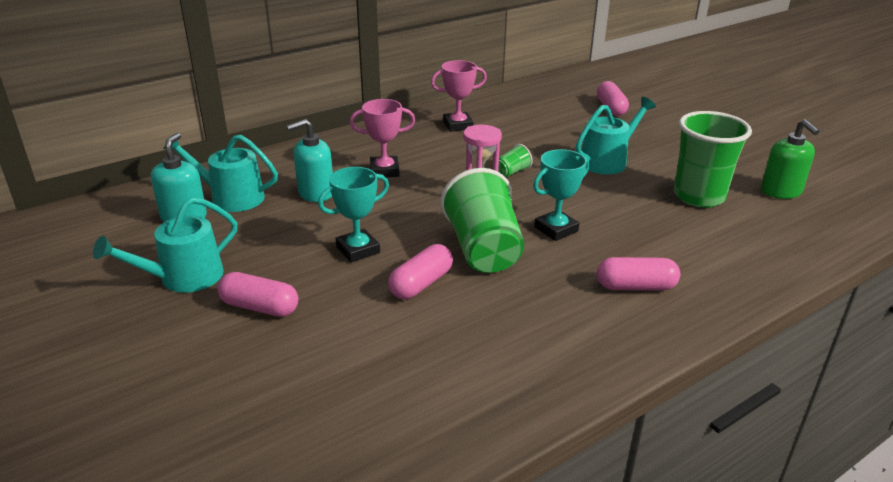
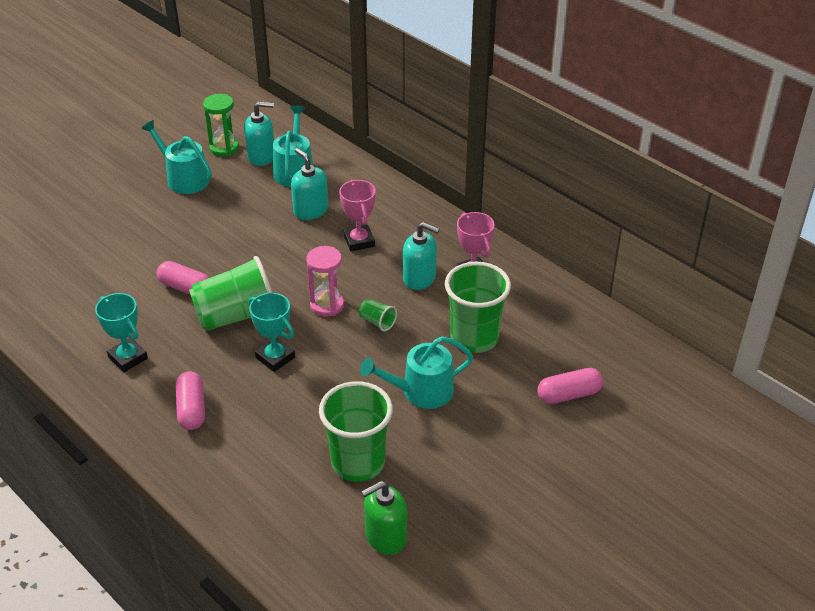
camera: 80 degrees right, 10 degrees up
pink capsule [217,272,298,317] -> none
turquoise trophy [318,167,389,263] -> turquoise trophy moved to [95,293,148,372]
turquoise watering can [576,97,656,174] -> turquoise watering can turned 120 degrees clockwise [360,336,473,409]
none -> green hourglass [203,94,239,156]
none -> turquoise soap dispenser [403,222,440,290]
none -> green cup [445,262,511,353]

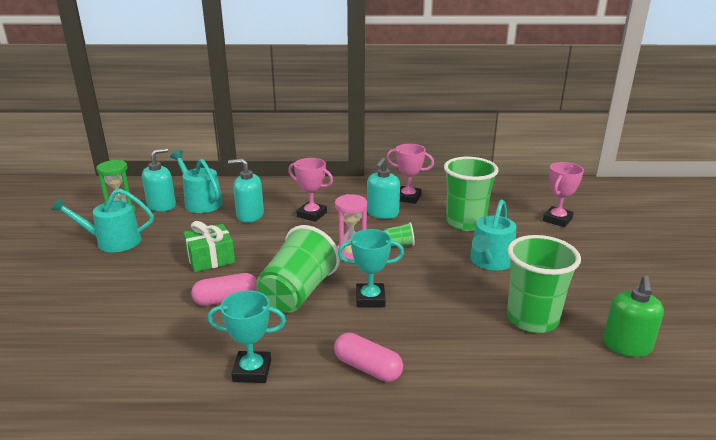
camera: 45 degrees left, 15 degrees down
turquoise soap dispenser [403,222,440,290] -> turquoise soap dispenser turned 135 degrees clockwise [367,158,400,219]
pink capsule [537,368,603,404] -> pink trophy [543,162,584,227]
none -> green gift [183,221,235,272]

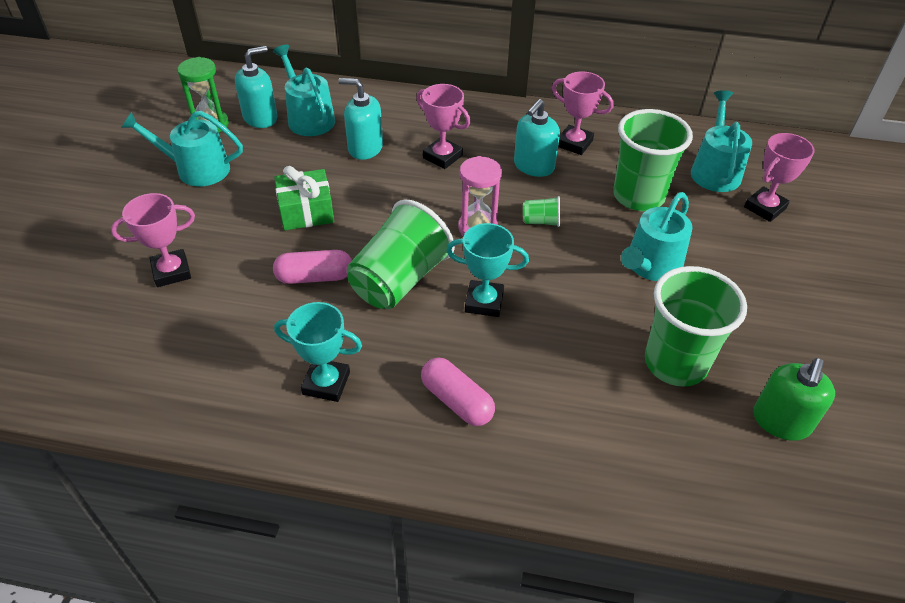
camera: 10 degrees right, 20 degrees up
none -> pink trophy [111,193,195,287]
none -> turquoise watering can [691,90,752,192]

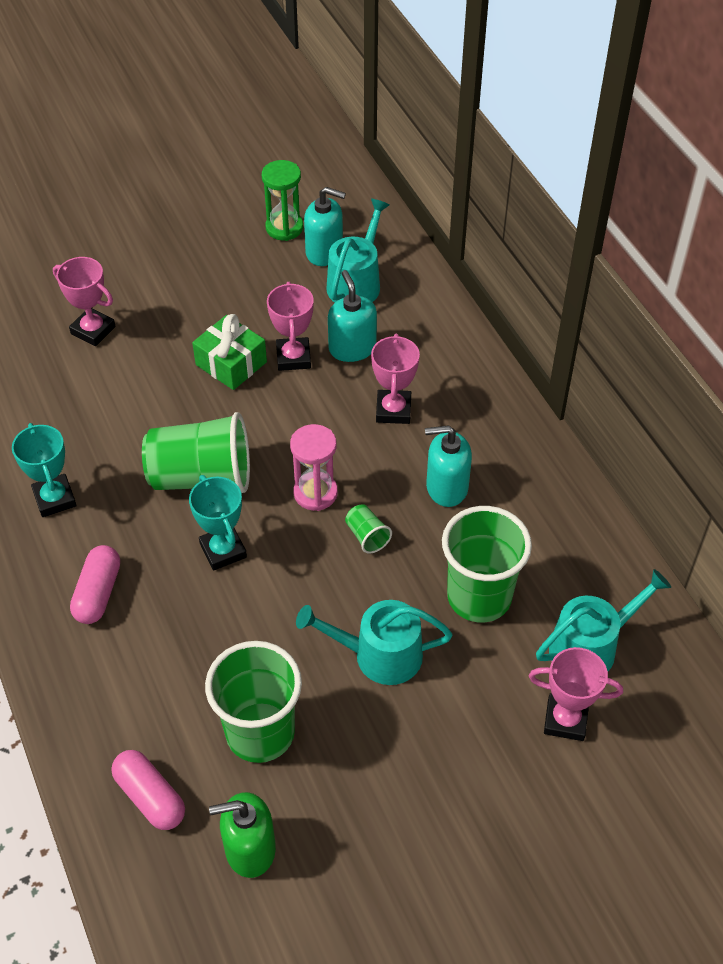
camera: 55 degrees right, 5 degrees up
turquoise watering can [121,111,243,186] -> none
pink capsule [273,250,352,284] -> pink capsule moved to [111,750,185,830]
pink trophy [552,72,614,155] -> pink trophy moved to [267,282,314,371]

